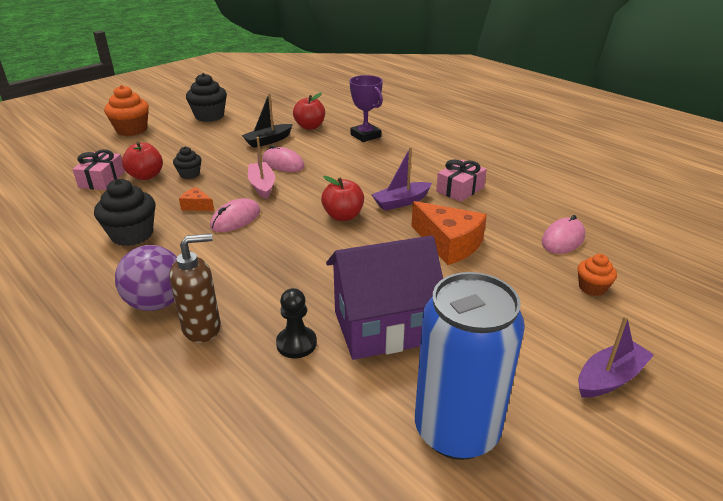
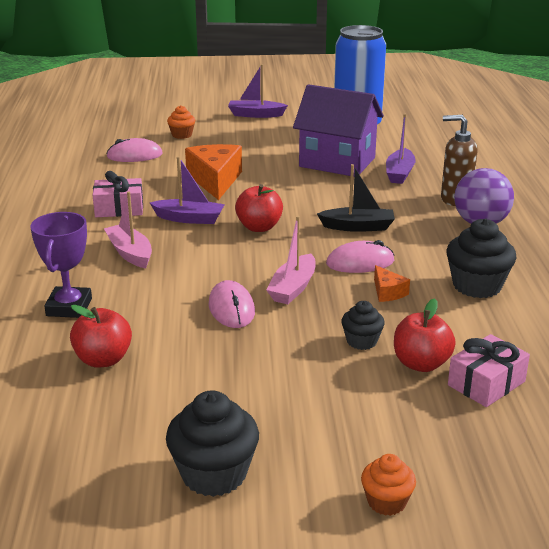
camera: 140 degrees left, 5 degrees down
orange cupcake [104,85,149,136] -> orange cupcake [361,454,416,516], size x0.57
black boat [242,93,293,148] -> black boat moved to [317,164,395,232]
black pawn [276,288,317,358] -> purple boat [386,114,416,184]
none -> pink boat [104,191,152,268]

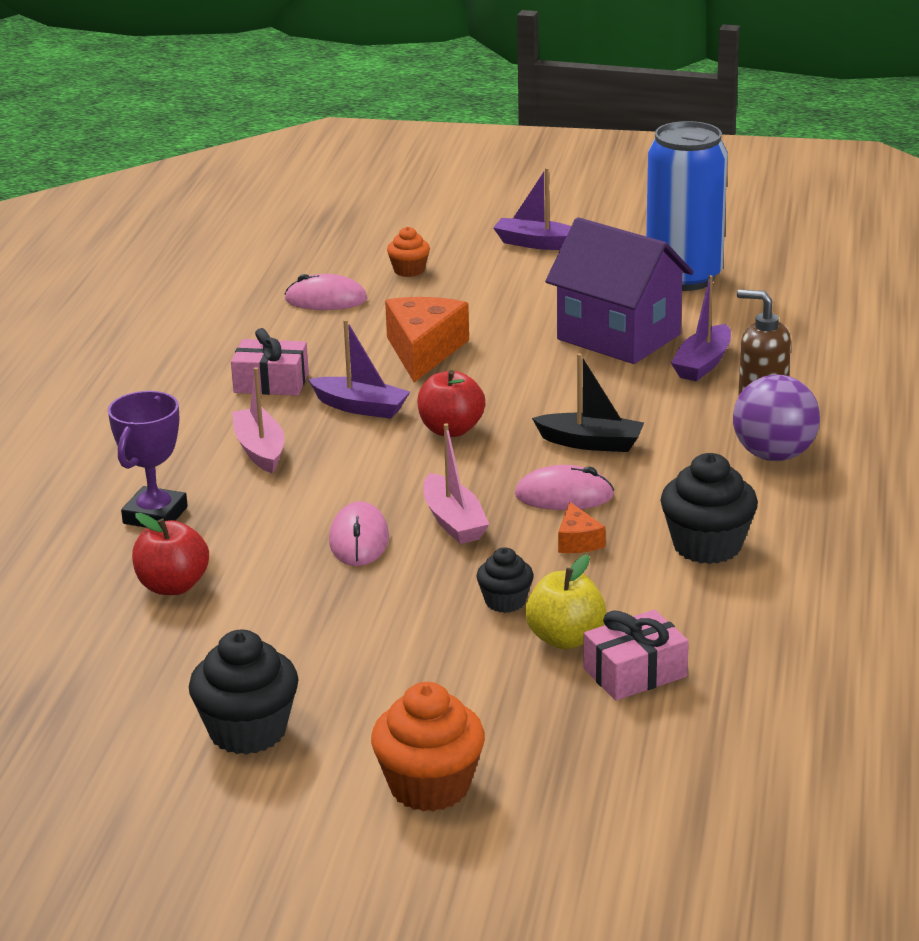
camera: 15 degrees right, 0 degrees up
pink boat [266,216,316,304] -> pink boat turned 60 degrees counterclockwise [423,423,489,544]
orange cupcake [361,454,416,516] -> orange cupcake [371,682,485,812], size x1.75
red apple [394,299,456,372] -> yellow apple [525,555,606,649]

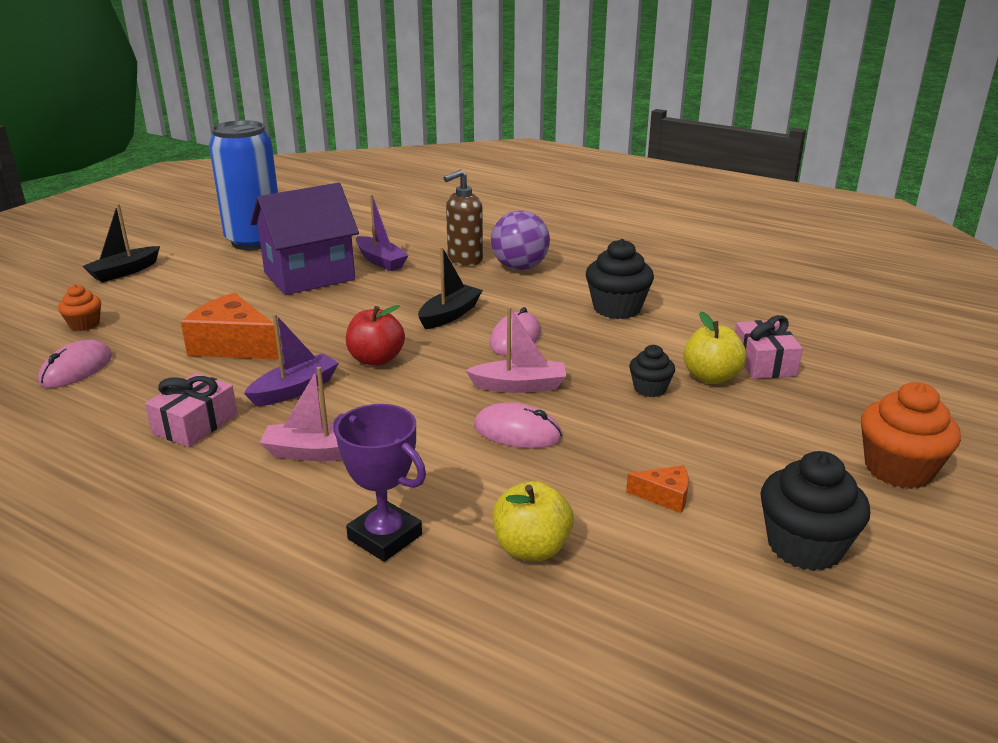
camera: 70 degrees left, 0 degrees up
red apple [132,513,209,595] -> yellow apple [492,481,574,561]
purple boat [493,168,571,250] -> black boat [82,204,160,282]
orange cheese [558,502,606,553] -> orange cheese moved to [626,465,689,513]

